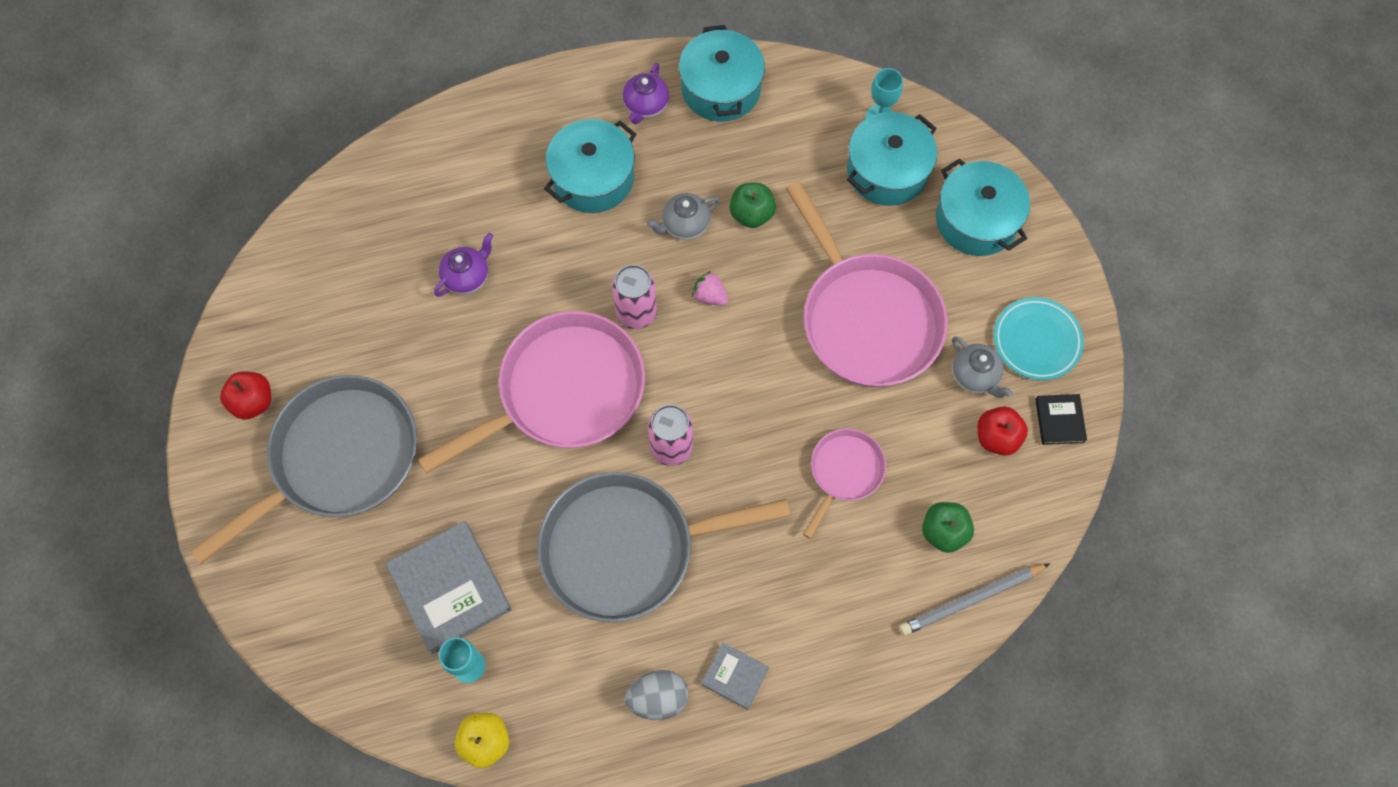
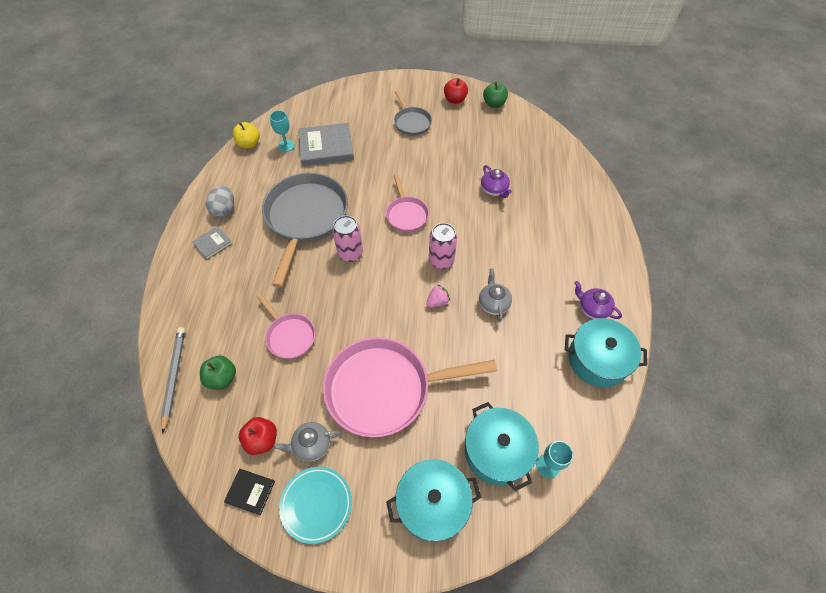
camera: 110 degrees right, 10 degrees down
grey pan [190,375,417,565] -> grey pan [394,90,432,136], size x0.51
pink pan [418,311,645,474] -> pink pan [386,174,429,232], size x0.51
turquoise pot [544,119,636,213] -> none
green apple [730,183,776,228] -> green apple moved to [483,82,508,108]

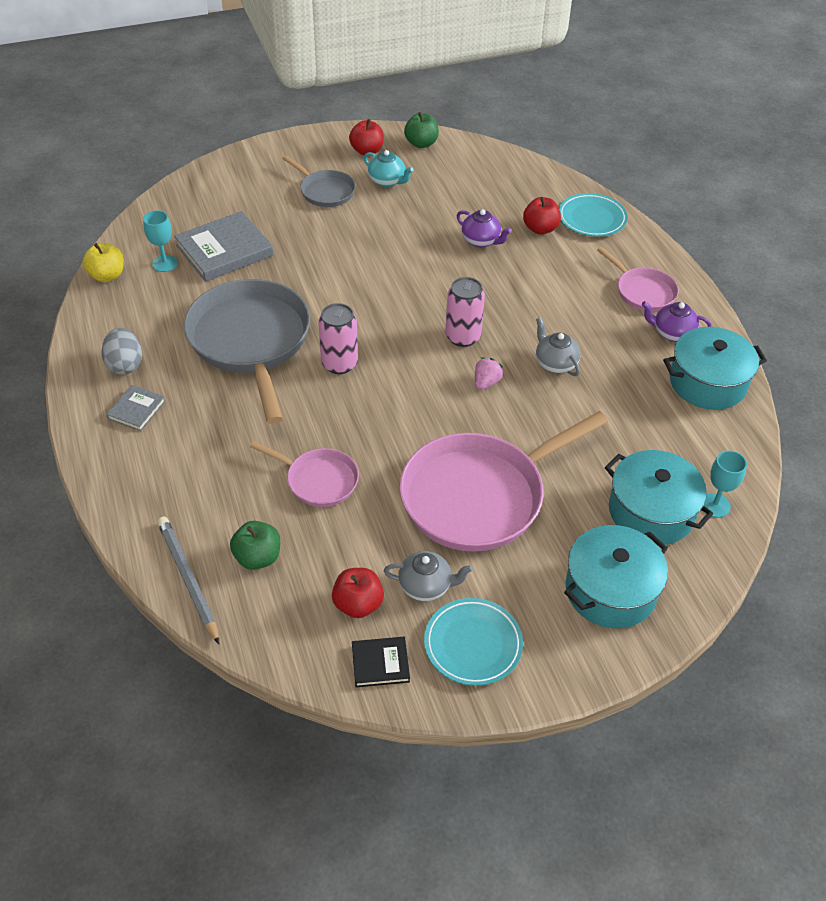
camera: 25 degrees left, 10 degrees down
grey teapot [274,422,340,461] -> grey teapot turned 135 degrees counterclockwise [384,551,473,601]
pink pan [386,174,429,232] -> pink pan moved to [597,247,679,311]
none -> turquoise teapot [364,150,413,187]
none -> red apple [523,197,561,235]
none -> turquoise plate [559,193,628,237]

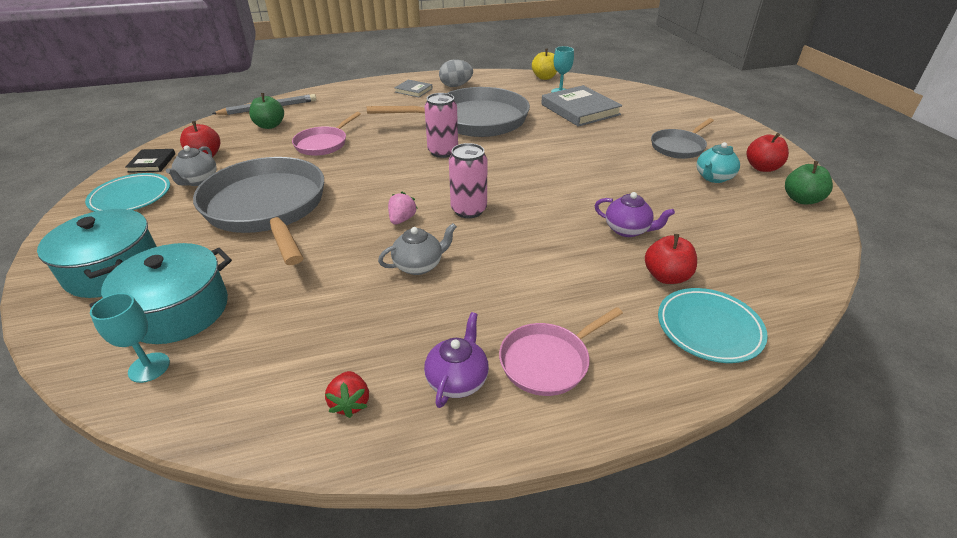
camera: 95 degrees right, 10 degrees down
pink pan [400,411,608,552] -> grey pan [193,157,324,265]
purple teapot [457,209,512,247] -> purple teapot turned 105 degrees counterclockwise [595,192,675,237]
pink strawberry [475,357,504,390] -> pink strawberry turned 105 degrees counterclockwise [388,192,418,225]
turquoise pot [663,327,767,410] -> red strawberry [325,371,369,418]

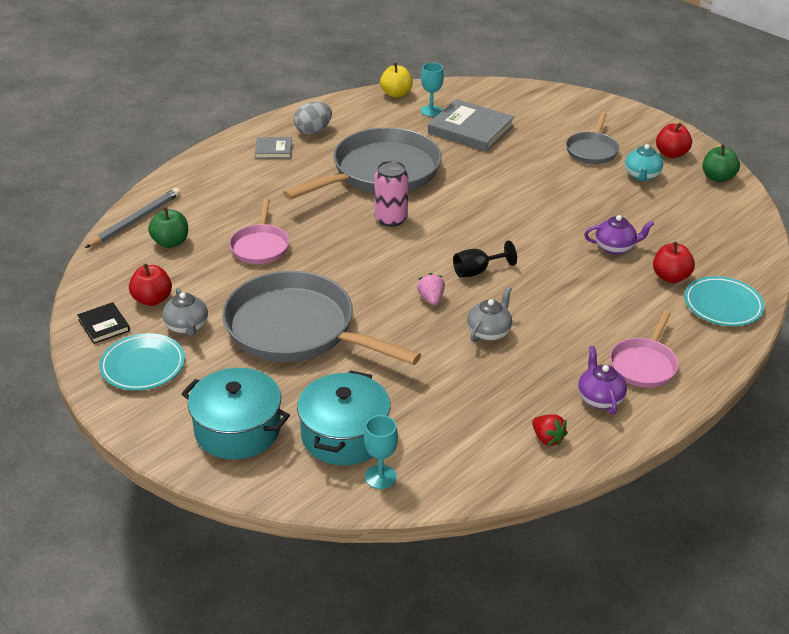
camera: 30 degrees left, 0 degrees up
pink can [449,143,487,218] -> black goblet [453,241,517,278]

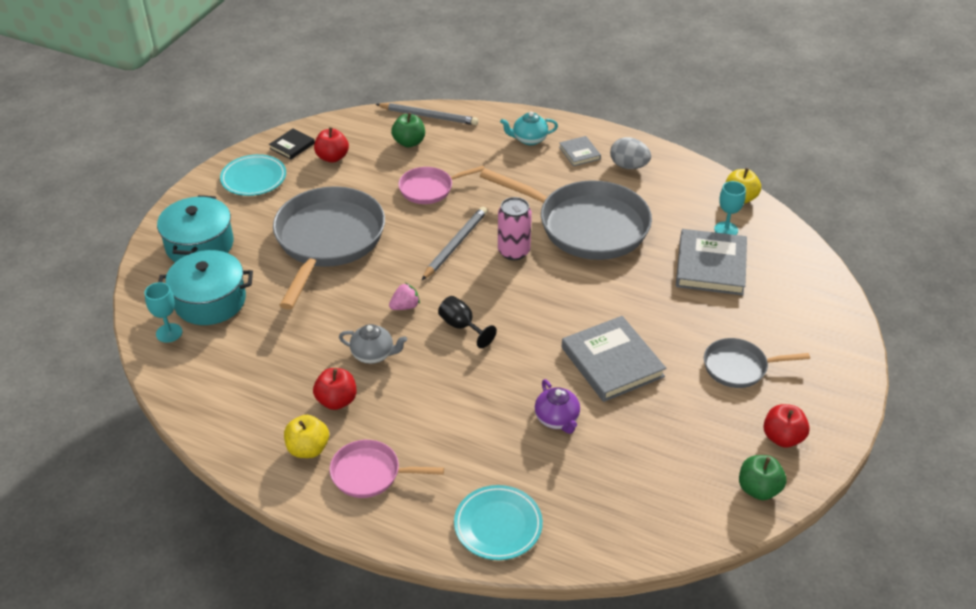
camera: 70 degrees right, 5 degrees up
grey teapot [162,288,208,336] -> none
red strawberry [532,414,568,446] -> none
purple teapot [578,346,627,415] -> yellow apple [284,415,329,458]
turquoise teapot [625,143,663,181] -> turquoise teapot moved to [500,112,558,145]
red apple [653,242,695,283] -> red apple moved to [313,368,357,410]
none -> grey pencil [422,207,487,280]
none -> grey book [562,316,666,402]

